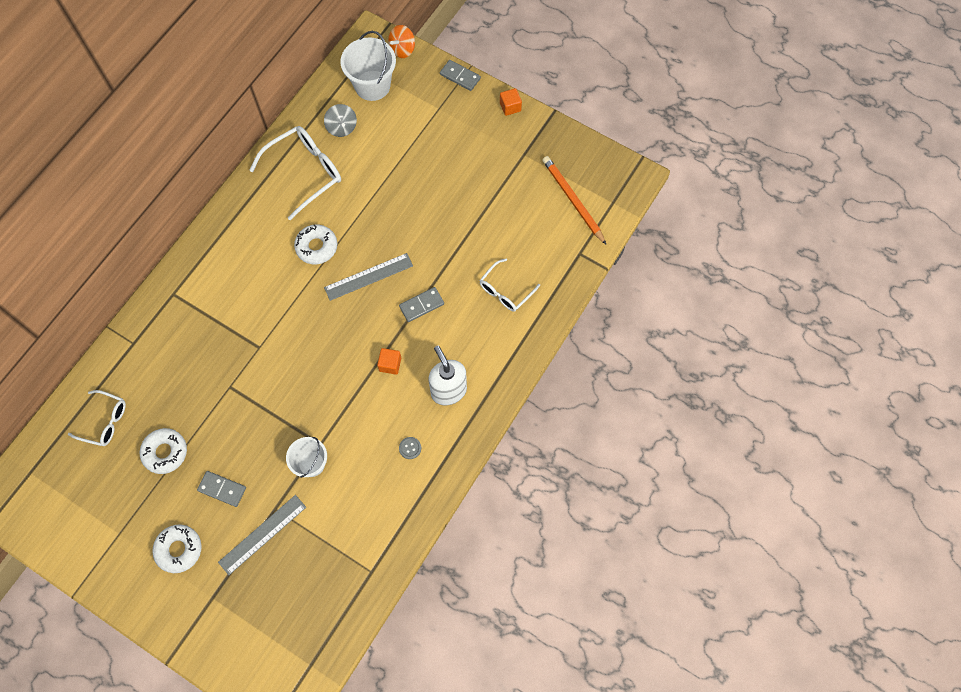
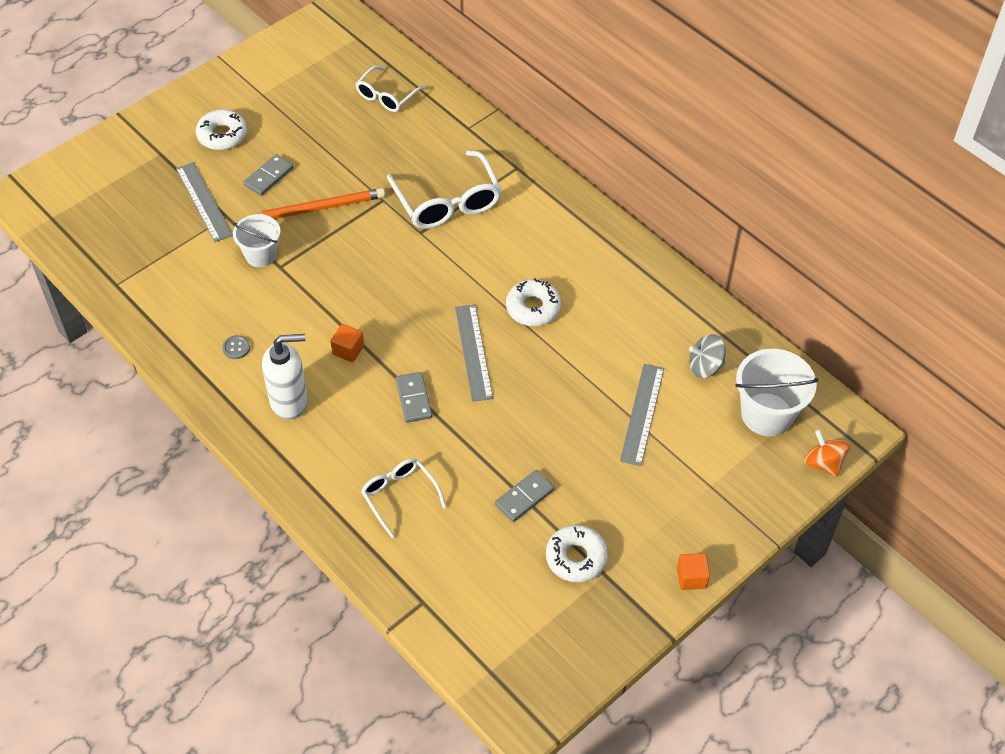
camera: 105 degrees right, 15 degrees down
white donut [140,428,187,474] -> white donut moved to [546,525,608,582]
white glasses [249,126,341,220] -> white glasses moved to [387,150,502,229]
grey domino [440,60,481,91] -> grey domino moved to [495,470,555,522]
orange pencil [542,156,606,244] -> orange pencil moved to [254,188,385,219]
none -> grey ruler [620,364,664,466]

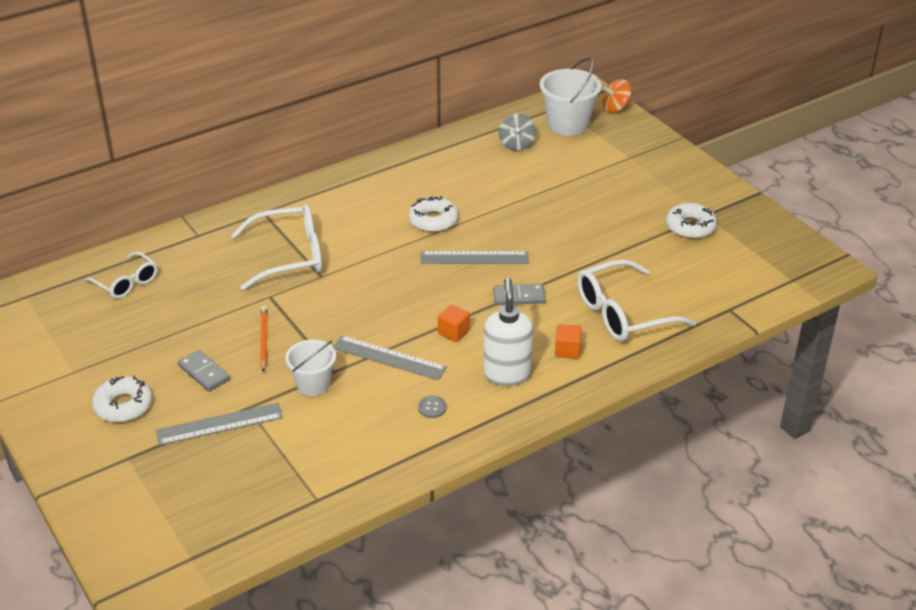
camera: 80 degrees left, 15 degrees down
orange pencil [254,188,385,219] -> orange pencil [260,306,268,372], size x0.65
white glasses [361,458,446,538] -> white glasses [577,259,696,341], size x1.65
grey domino [495,470,555,522] -> none
grey ruler [620,364,664,466] -> grey ruler moved to [333,335,447,380]
orange cube [677,553,710,590] -> orange cube moved to [555,324,582,359]

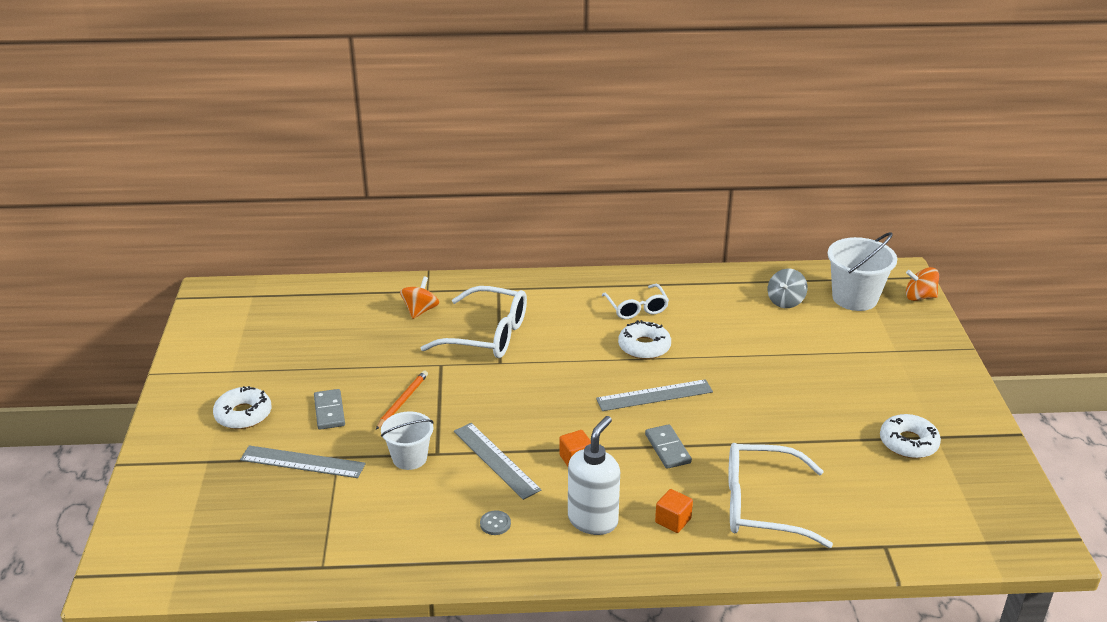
camera: 30 degrees right, 5 degrees down
white glasses [84,251,158,299] -> white glasses moved to [602,284,669,319]
grey ruler [420,251,529,264] -> grey ruler turned 45 degrees counterclockwise [596,379,713,411]
grey domino [493,284,546,305] -> grey domino turned 45 degrees clockwise [645,424,692,469]
none -> orange spinning top [400,276,439,319]

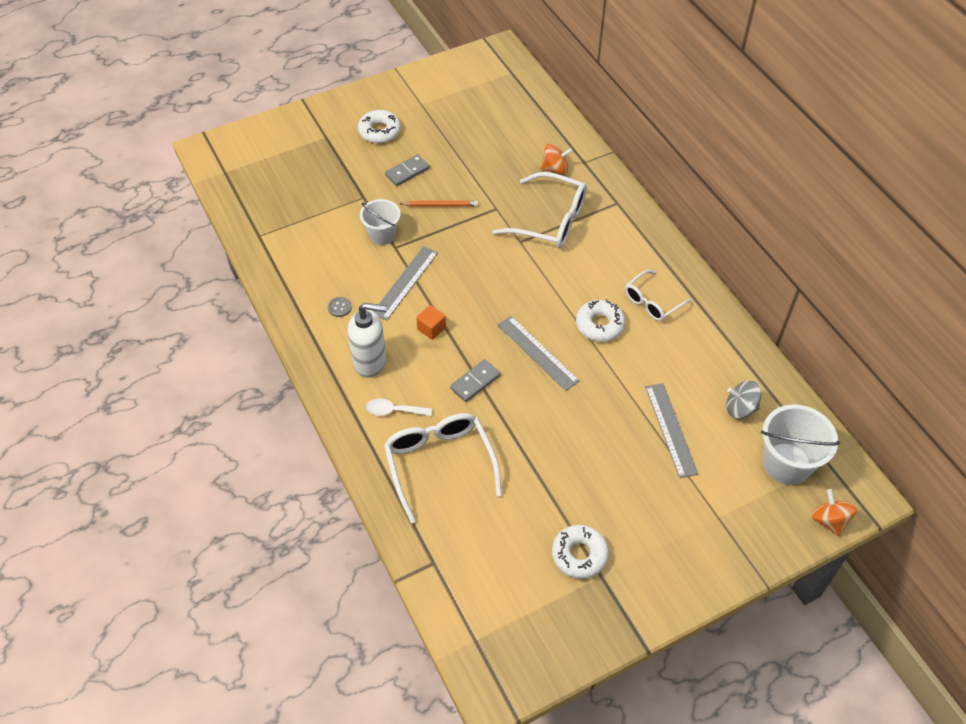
camera: 65 degrees right, 20 degrees up
grey ruler [240,445,366,478] -> grey ruler moved to [645,383,698,478]
white glasses [421,286,527,358] -> white glasses turned 60 degrees counterclockwise [492,172,587,248]
orange cube [655,489,693,533] -> white spoon [366,398,432,416]

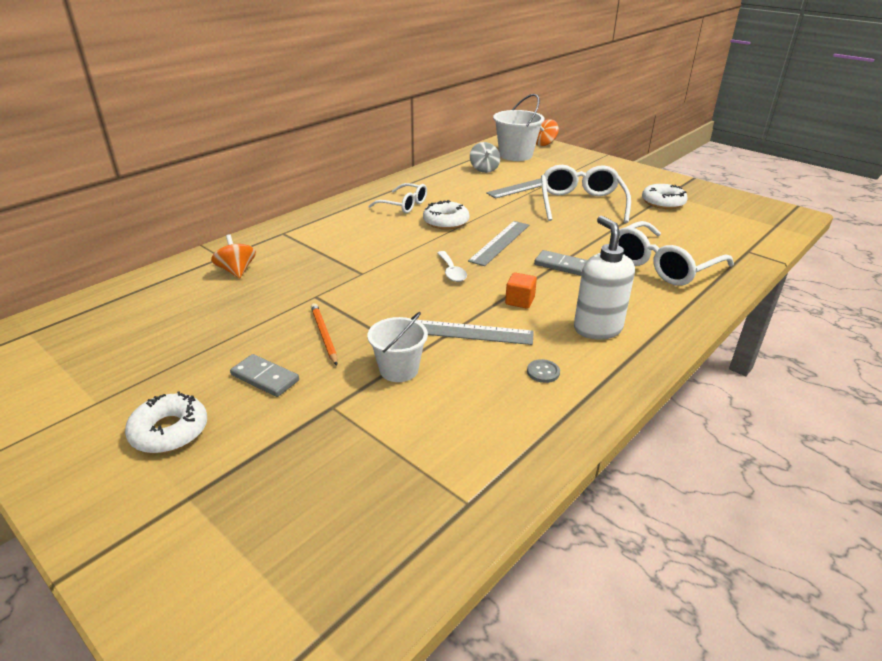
camera: 110 degrees left, 20 degrees down
white spoon [366,398,432,416] -> white spoon moved to [437,251,467,282]
white glasses [492,172,587,248] -> white glasses moved to [541,165,631,223]

